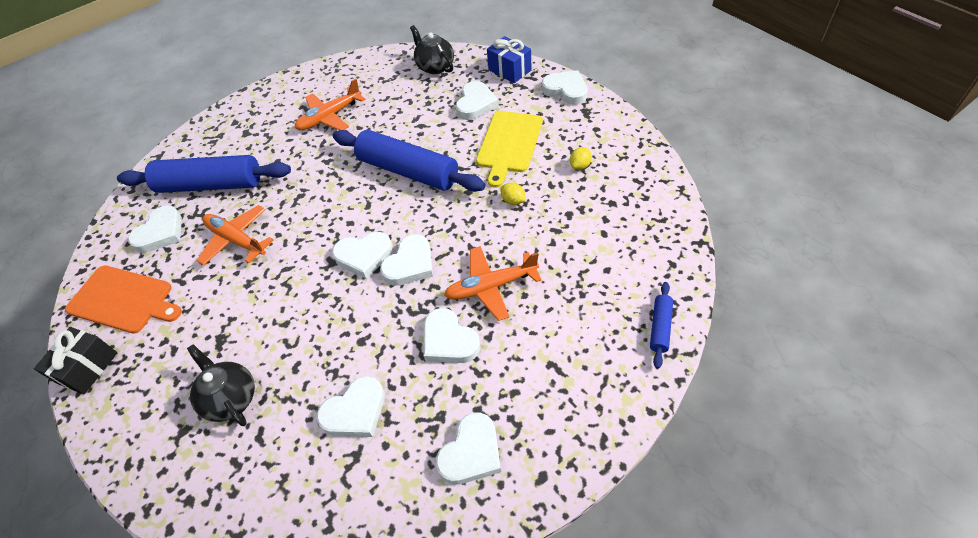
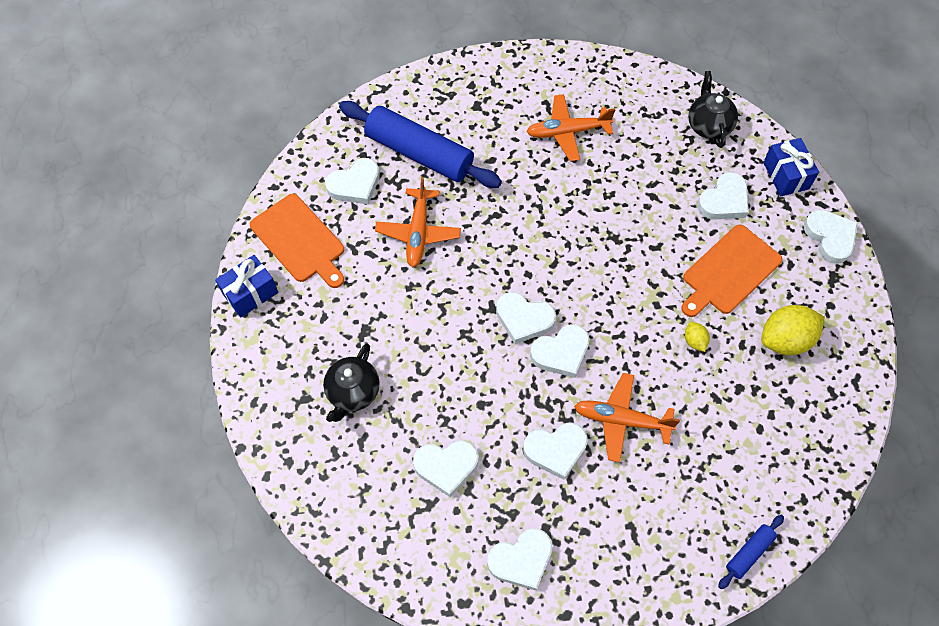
camera: 25 degrees right, 10 degrees up
black gift [34,327,118,394] -> blue gift [215,255,279,318]
black teapot [187,344,255,426] -> black teapot turned 150 degrees counterclockwise [323,343,380,422]
orange plane [196,205,274,266] -> orange plane turned 150 degrees counterclockwise [375,177,461,267]
blue rolling pin [333,130,485,192] -> none
white heart [424,308,481,363] -> white heart turned 90 degrees counterclockwise [523,423,588,480]
yellow cutting board [476,111,543,188] -> orange cutting board [681,224,782,317]
yellow lemon [570,147,592,170] -> yellow lemon [761,305,825,355], size x2.07

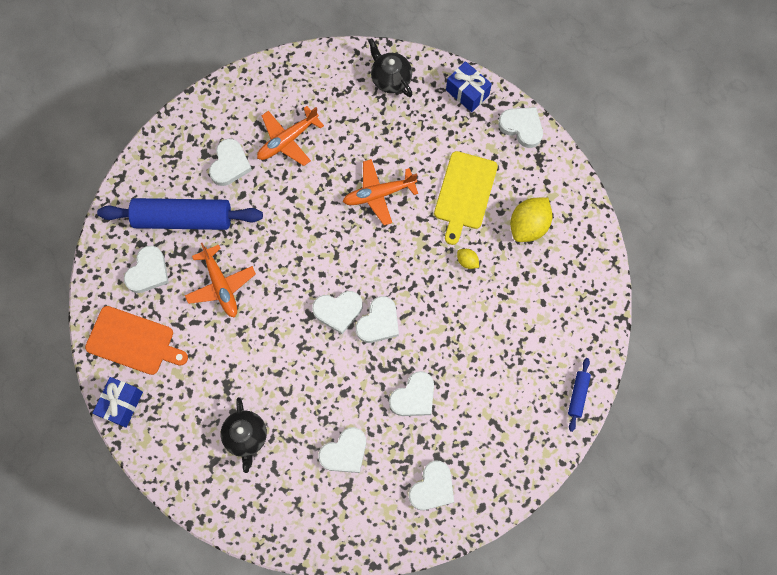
camera: 30 degrees left, 10 degrees up
orange plane [574,373,680,462] -> orange plane moved to [343,159,418,225]
orange cutting board [681,224,782,317] -> yellow cutting board [434,151,498,245]
white heart [697,172,749,220] -> white heart moved to [209,139,252,186]

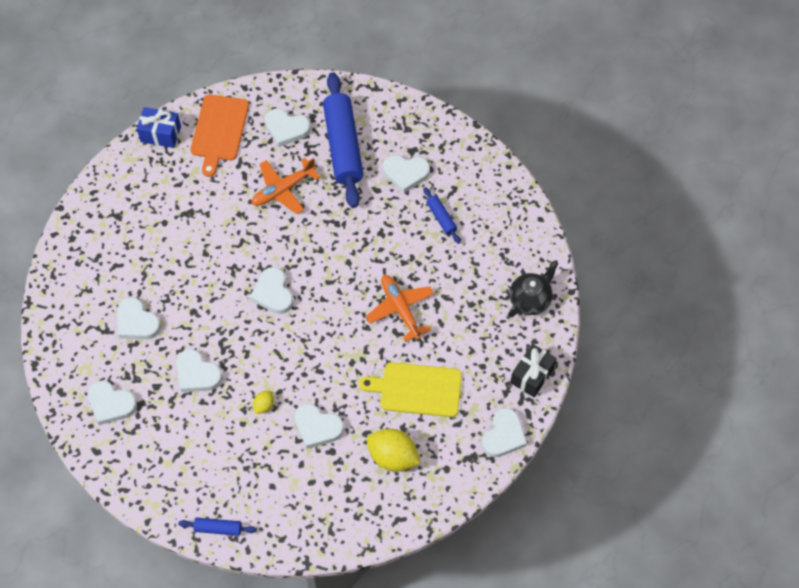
camera: 80 degrees right, 10 degrees down
black teapot [221,397,267,473] -> none
orange plane [257,106,324,166] -> blue rolling pin [424,187,461,244]
white heart [356,296,399,343] -> white heart moved to [294,403,344,449]
blue gift [446,61,492,112] -> black gift [510,344,557,397]
yellow lemon [457,249,479,269] -> yellow lemon moved to [253,391,274,414]

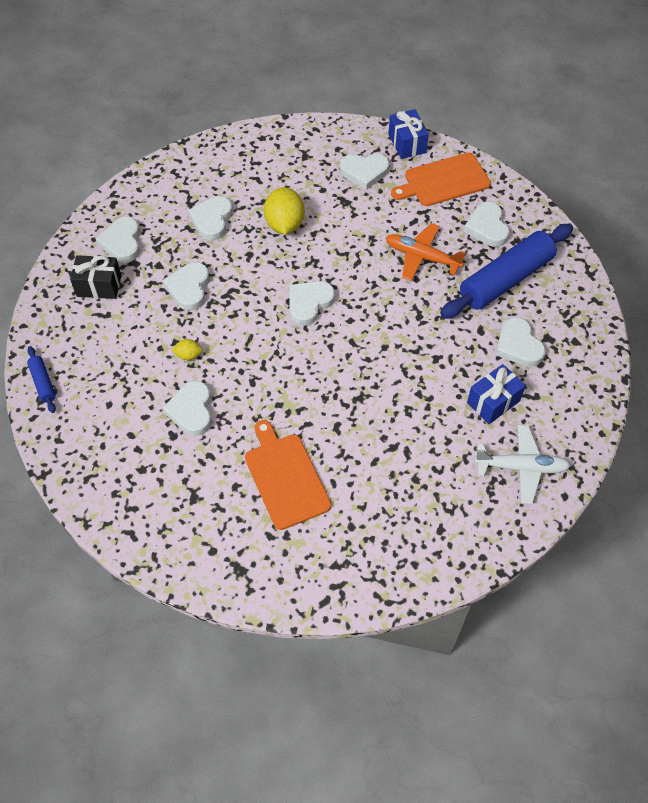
camera: 60 degrees right, 5 degrees down
yellow cutting board [359,362,462,417] -> orange cutting board [245,420,331,530]
orange plane [366,275,434,342] -> none
yellow lemon [367,429,421,472] -> yellow lemon moved to [264,187,305,234]
blue rolling pin [424,187,461,244] -> blue gift [467,364,526,424]
white heart [482,408,527,457] -> white heart moved to [340,153,389,190]
black teapot [508,261,558,318] -> none
black gift [510,344,557,397] -> black gift moved to [70,255,121,299]
none -> white plane [474,425,571,504]

